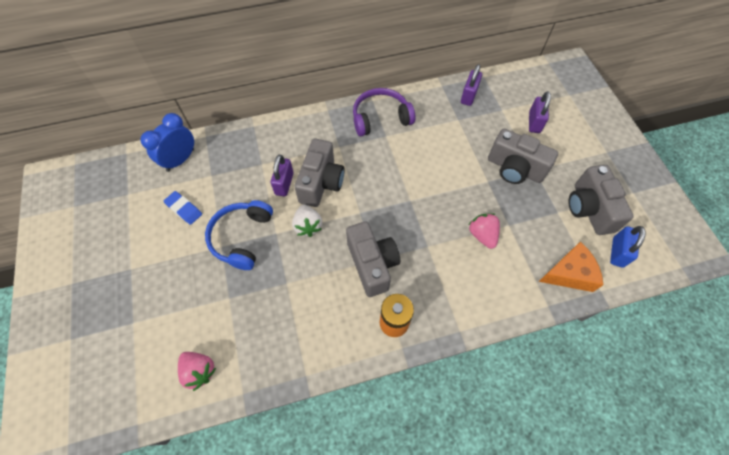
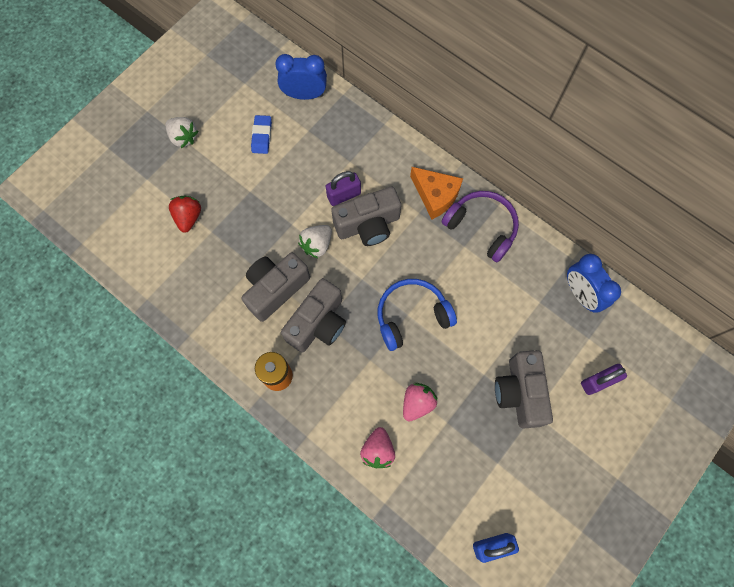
camera: 55 degrees right, 10 degrees up
pink strawberry [178,352,216,391] -> pink strawberry moved to [360,427,395,468]
blue headphones [205,200,273,270] -> blue headphones moved to [378,279,457,351]
purple padlock [461,64,482,106] -> blue clock [567,254,621,313]
orange cheese [539,241,603,292] -> orange cheese moved to [410,167,463,220]
grey camera [568,165,634,235] -> grey camera moved to [242,253,310,322]
none -> white strawberry [165,117,198,148]
none -> red strawberry [169,195,201,233]

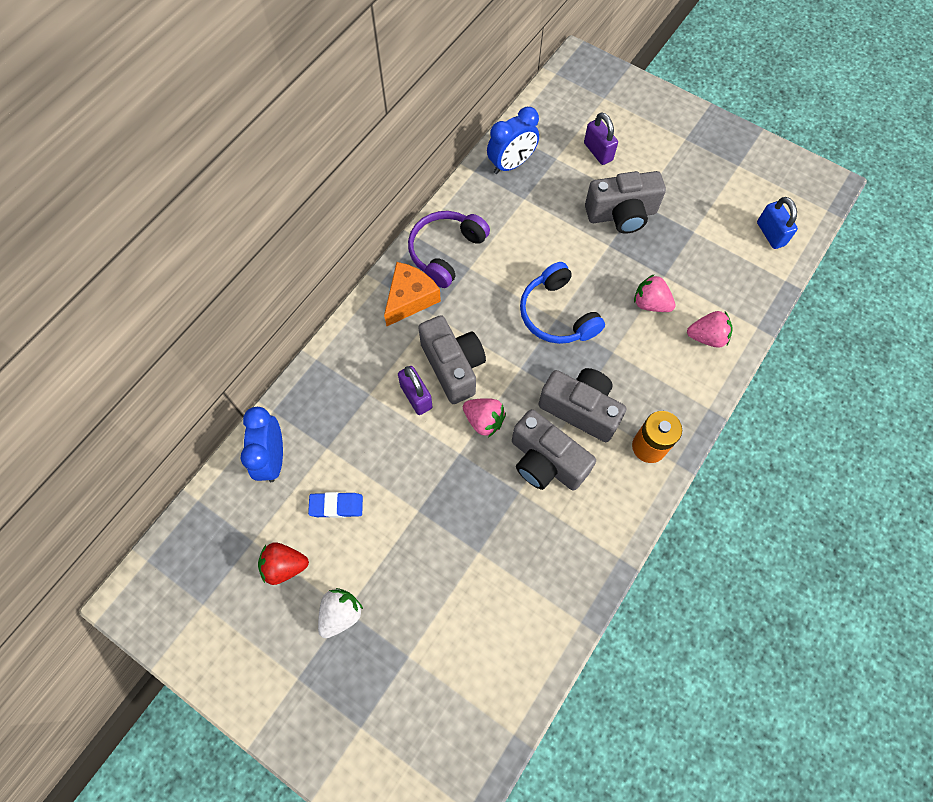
camera: 95 degrees left, 5 degrees down
red strawberry [169,195,201,233] -> red strawberry moved to [258,542,309,585]
white strawberry [298,225,332,258] -> pink strawberry [463,398,506,437]

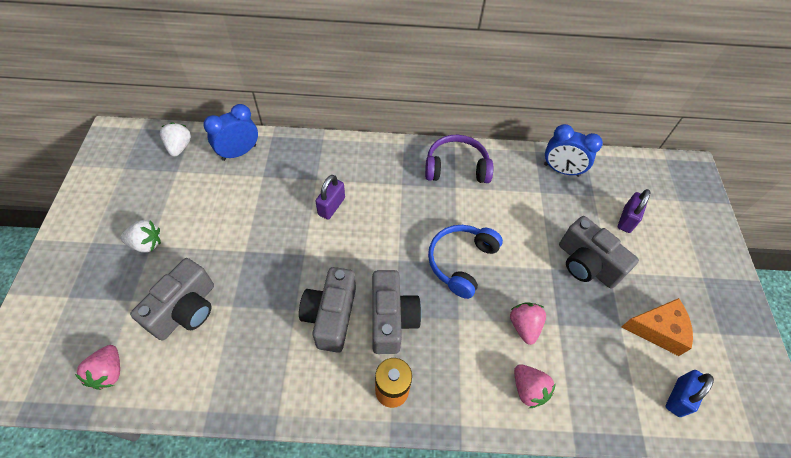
camera: 55 degrees right, 10 degrees down
red strawberry [258,542,309,585] -> none
blue eraser [308,492,363,518] -> none
orange cheese [384,262,441,326] -> orange cheese moved to [621,298,693,356]
grey camera [418,315,486,404] -> grey camera moved to [130,258,214,341]
pink strawberry [463,398,506,437] -> pink strawberry moved to [75,345,120,390]
none -> white strawberry [160,122,191,157]

